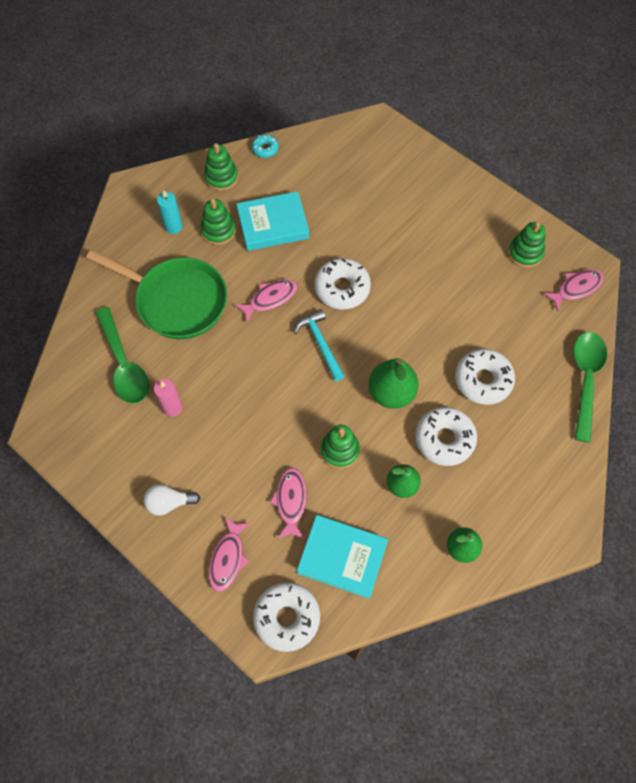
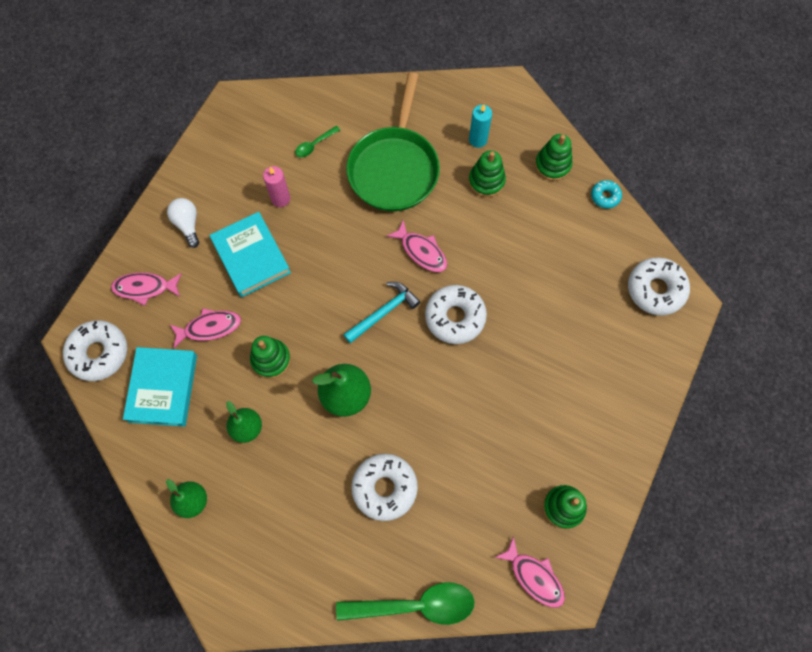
camera: 75 degrees right, 5 degrees up
green spoon [95,307,149,404] -> green spoon [295,126,340,157], size x0.47
turquoise book [236,191,309,251] -> turquoise book moved to [210,212,291,297]
white donut [415,407,477,466] -> white donut moved to [628,257,690,316]

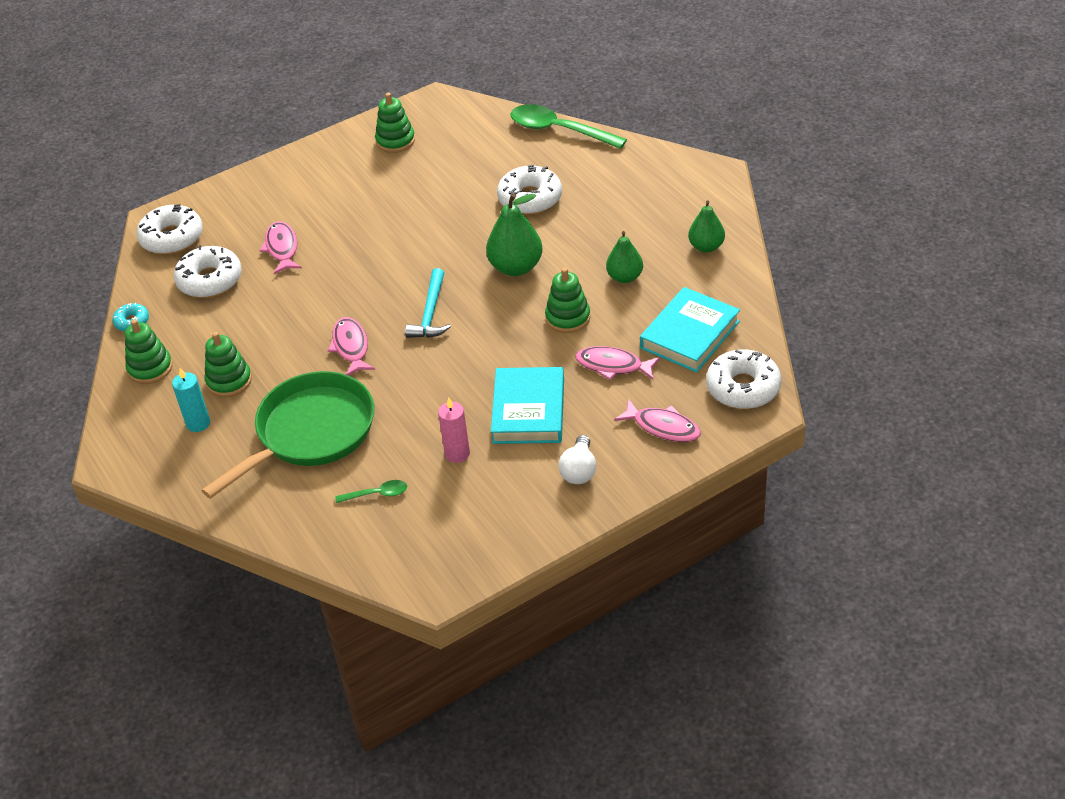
camera: 145 degrees left, 25 degrees down
turquoise hammer [343,282,420,343] -> turquoise hammer turned 75 degrees counterclockwise [405,268,451,338]
white donut [425,285,487,344] -> white donut moved to [174,245,242,298]
pink fish [494,536,565,608] -> pink fish moved to [260,221,302,274]

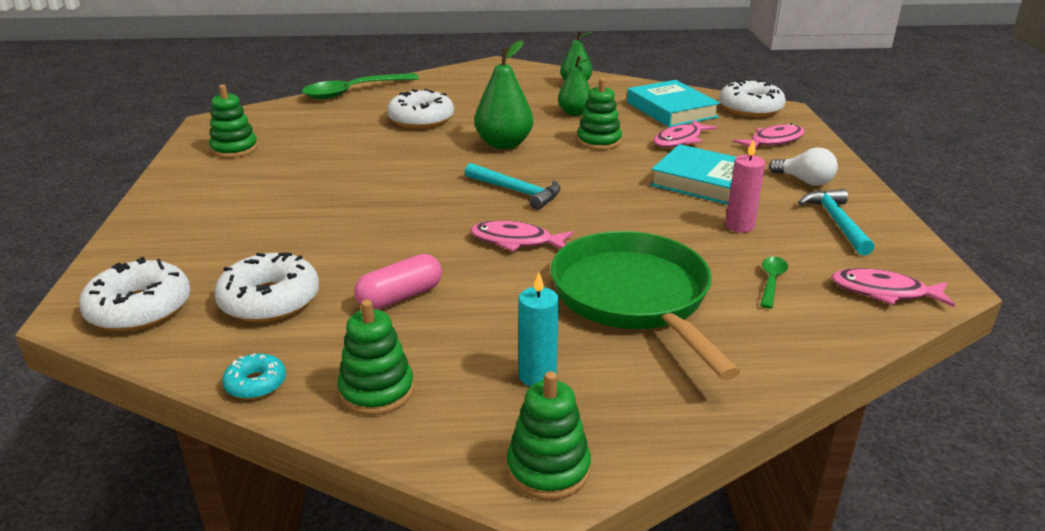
camera: 65 degrees left, 15 degrees down
green stacking toy [205,332,252,397] -> green stacking toy moved to [507,371,591,500]
pink fish [260,221,302,274] -> pink fish moved to [831,268,955,307]
none -> pink capsule [354,254,442,310]
none -> turquoise hammer [798,189,875,255]

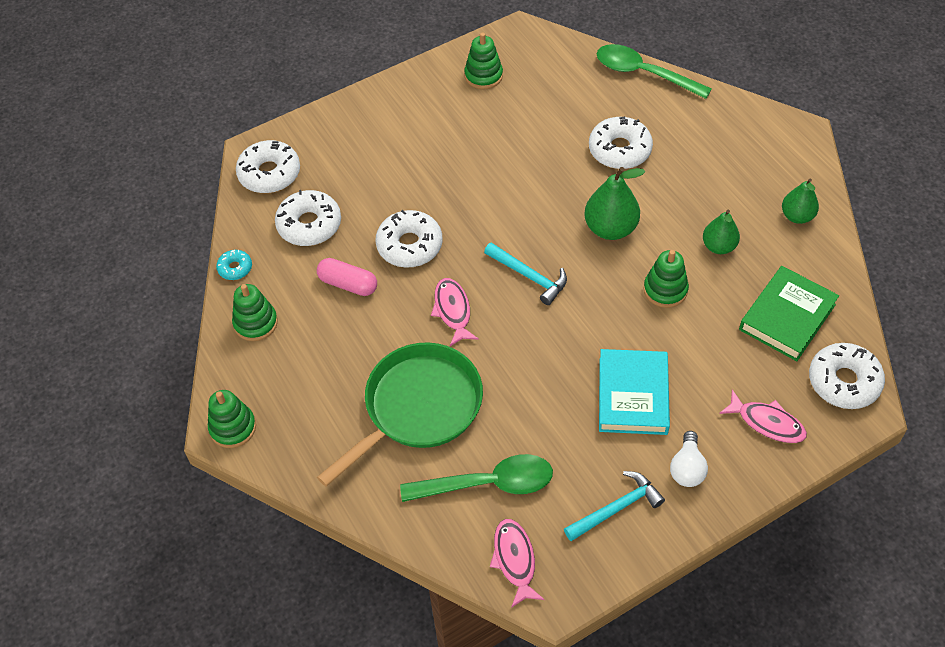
camera: 65 degrees right, 25 degrees up
turquoise hammer [465,163,561,210] -> turquoise hammer turned 60 degrees counterclockwise [484,243,567,305]
turquoise candle [518,272,559,386] -> none
turquoise book [627,80,720,127] -> green book [739,266,839,361]
pink fish [653,119,717,147] -> none
pink candle [725,139,765,233] -> none
green spoon [760,256,788,309] -> green spoon [400,454,553,502], size x2.14
none -> white donut [376,210,442,268]

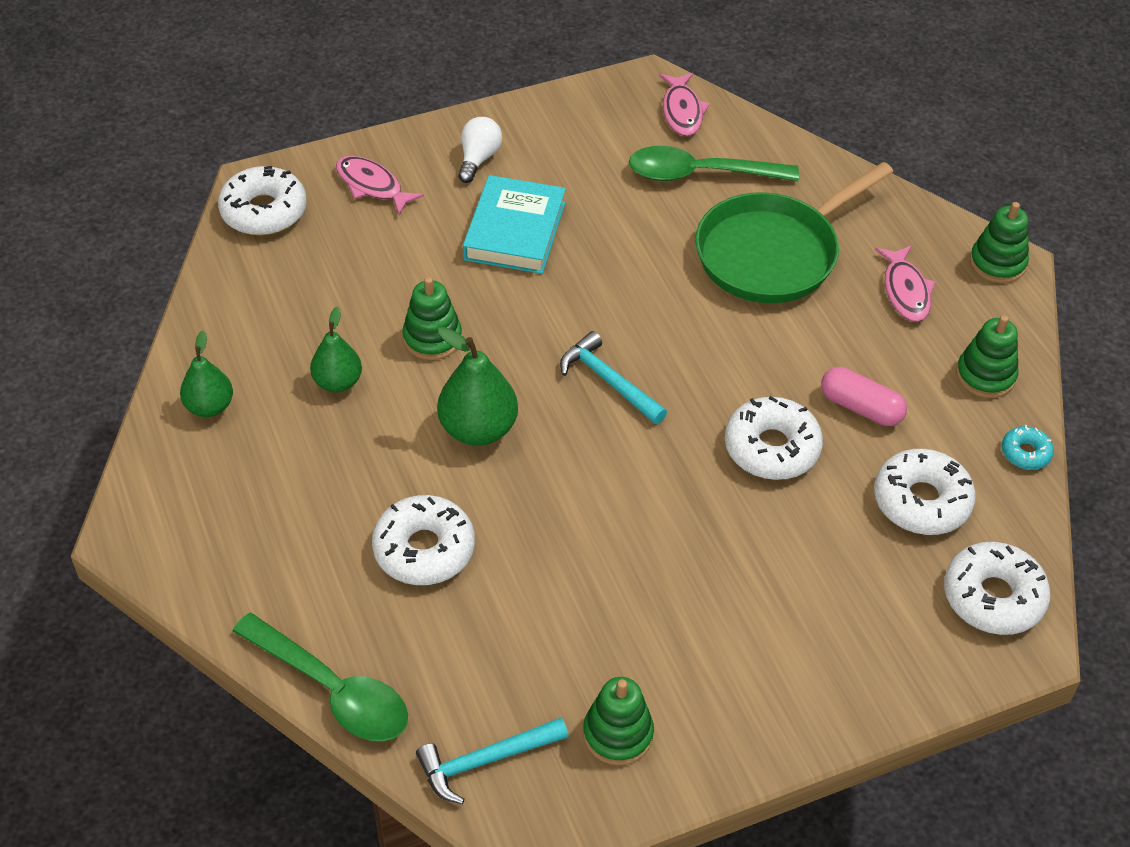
camera: 175 degrees left, 5 degrees down
pink fish [431,278,479,346] -> pink fish moved to [875,245,936,322]
turquoise hammer [564,471,665,541] -> turquoise hammer moved to [416,718,568,804]
green book [739,266,839,361] -> none

